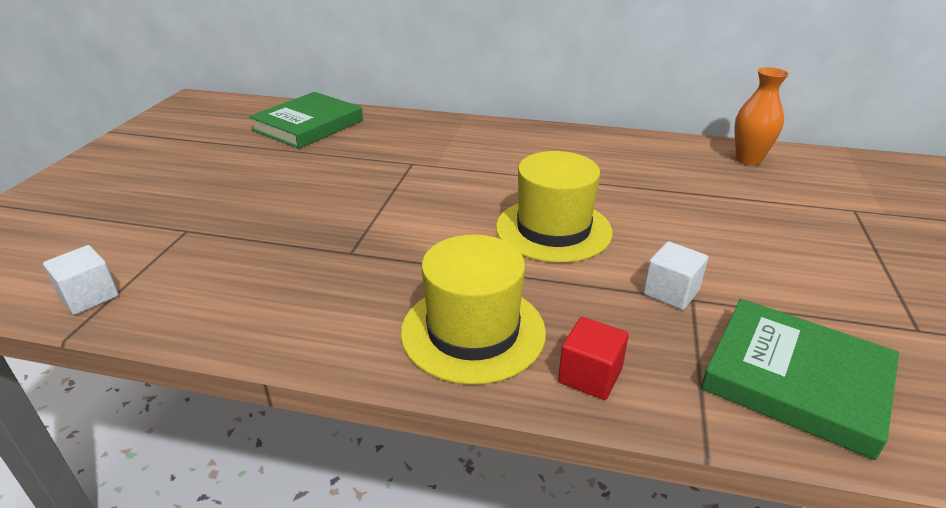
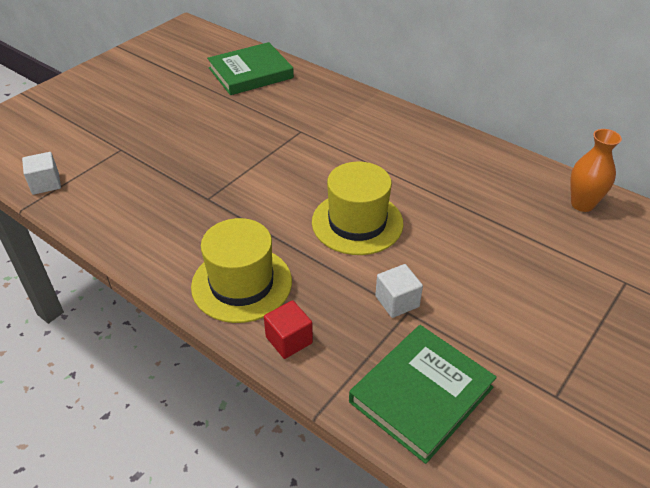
camera: 25 degrees right, 10 degrees up
green book [701,299,899,460] -> green book turned 75 degrees clockwise [349,325,497,464]

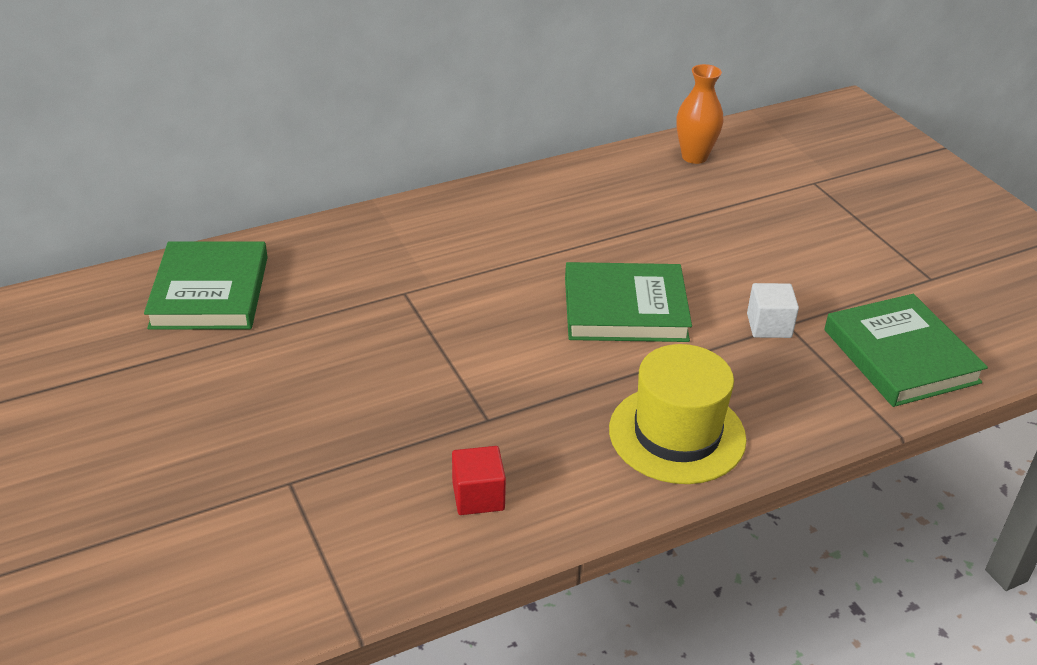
camera: 65 degrees left, 5 degrees down
white cube [22,152,61,195] -> none
red cube [264,300,313,359] -> red cube moved to [452,446,506,515]
yellow hat [312,162,403,255] -> green book [565,262,692,342]

